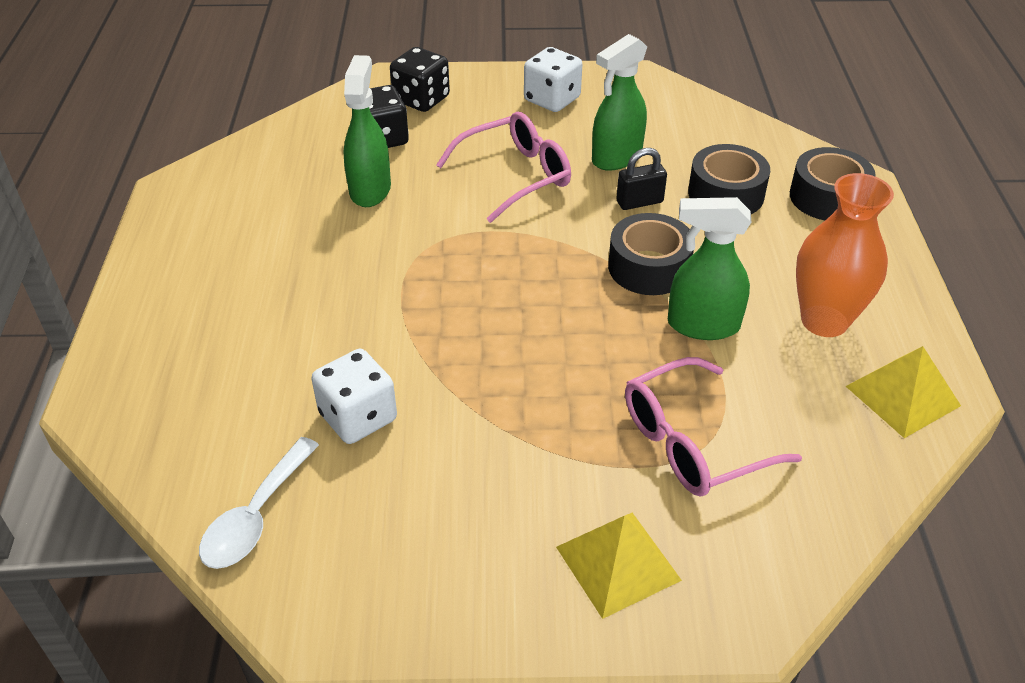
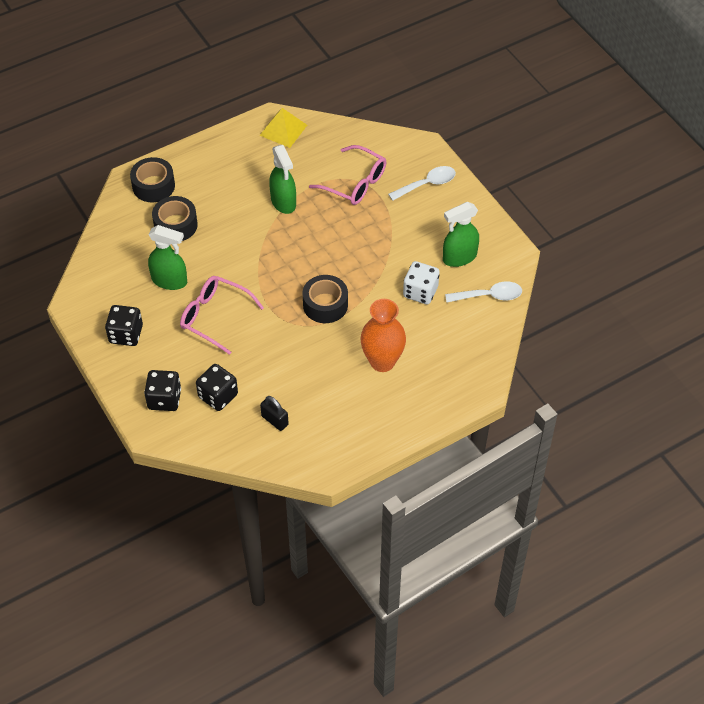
camera: 120 degrees left, 10 degrees up
green spray bottle [343,55,391,207] -> green spray bottle moved to [443,202,479,267]
white dice [524,47,582,112] -> black dice [105,305,143,346]
yellow pyramid [556,513,682,619] -> white spoon [388,166,456,201]
black tape [608,213,694,295] -> black tape moved to [302,275,348,323]
black padlock [616,148,667,210] -> black padlock moved to [260,396,289,431]
orange vase [796,173,894,337] -> orange vase moved to [360,299,406,372]

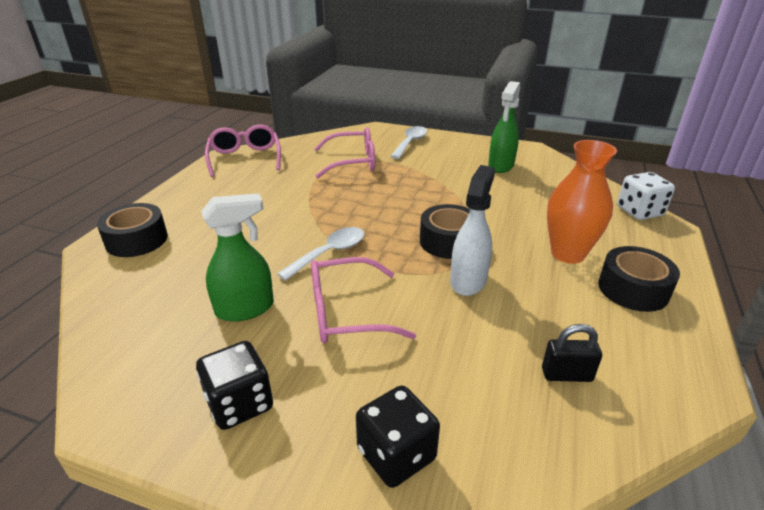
camera: 40 degrees left, 20 degrees down
black tape [152,196,198,241] -> black tape moved to [598,246,680,312]
black dice [196,364,238,411] -> none
yellow pyramid [259,108,307,148] -> pink glasses [205,124,281,177]
green spray bottle [269,145,296,214] -> none
white dice [403,261,440,304] -> white dice moved to [617,172,675,220]
white spoon [445,281,522,303] -> white spoon moved to [277,227,364,281]
none -> white spray bottle [450,165,495,296]

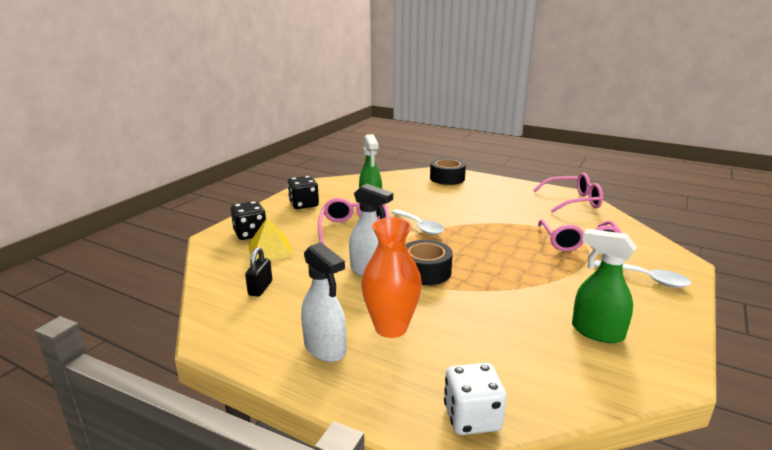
camera: 100 degrees right, 10 degrees down
black tape [598,246,680,312] -> white spray bottle [301,242,346,362]
none -> yellow pyramid [248,218,294,260]

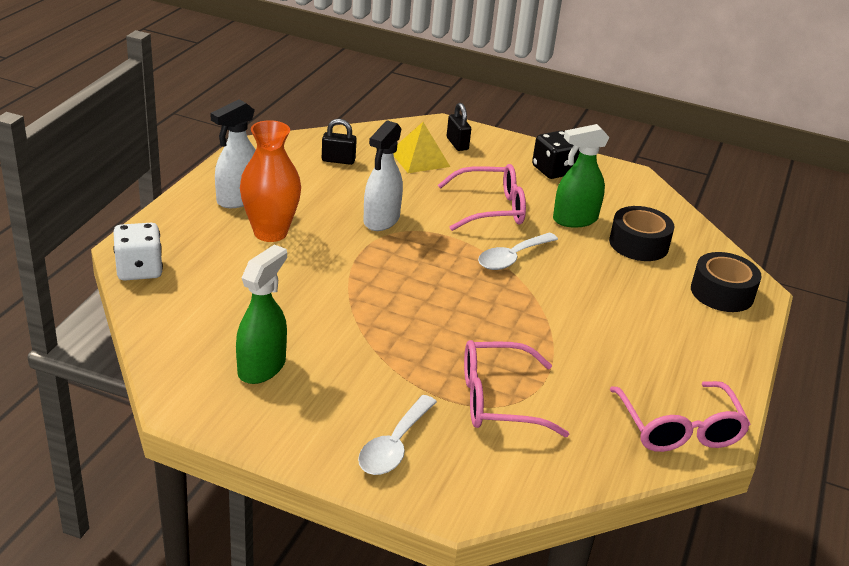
camera: 80 degrees right, 10 degrees up
black dice [231,201,266,240] -> black padlock [447,103,471,151]
black tape [405,240,453,285] -> black tape moved to [609,206,675,261]

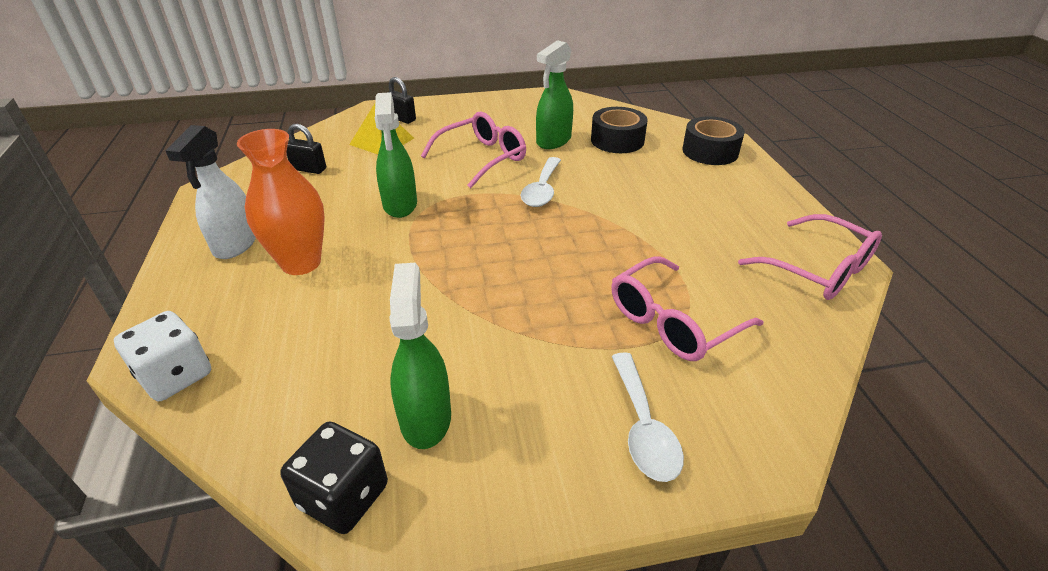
camera: 30 degrees left, 5 degrees up
black padlock [322,119,357,165] -> black padlock turned 45 degrees clockwise [287,124,326,174]
white spray bottle [363,120,403,231] -> green spray bottle [375,92,417,218]
black dice [532,131,580,179] -> black dice moved to [280,421,388,534]

